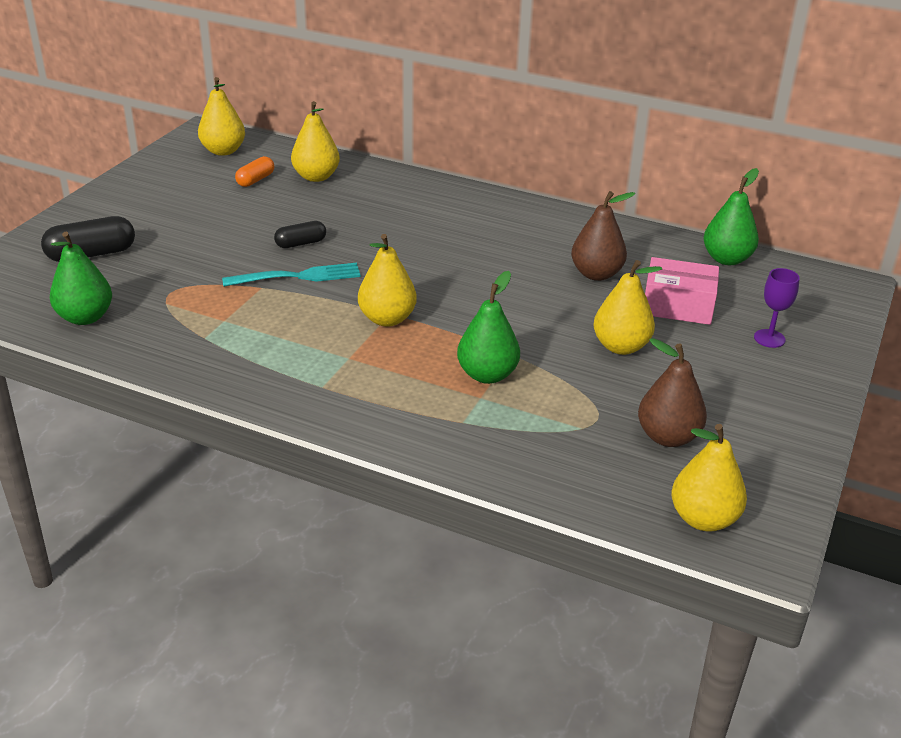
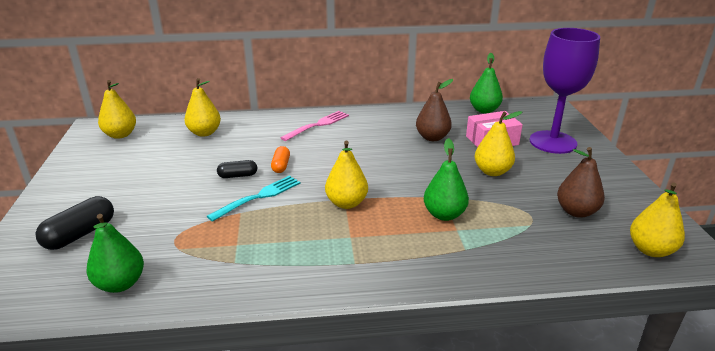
camera: 30 degrees left, 5 degrees down
orange capsule [235,156,274,187] -> orange capsule moved to [271,146,290,173]
black capsule [274,221,326,248] -> black capsule turned 45 degrees clockwise [217,160,257,178]
purple goblet [754,268,800,348] -> purple goblet [530,28,600,154], size x2.47
none -> pink fork [280,111,349,141]

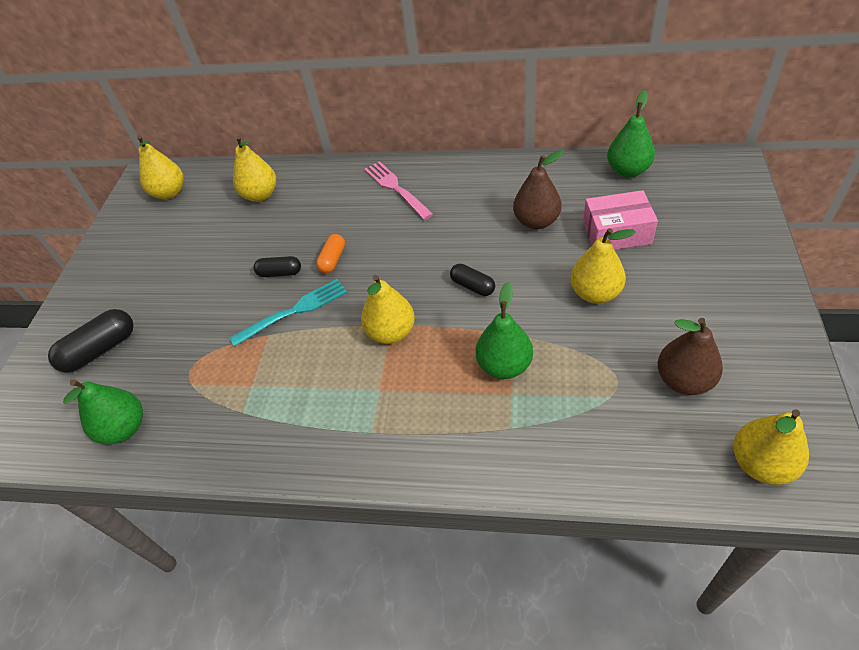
camera: 20 degrees right, 20 degrees up
pink fork [280,111,349,141] -> pink fork turned 90 degrees counterclockwise [364,161,433,220]
purple goblet [530,28,600,154] -> none
none -> black capsule [450,264,495,296]

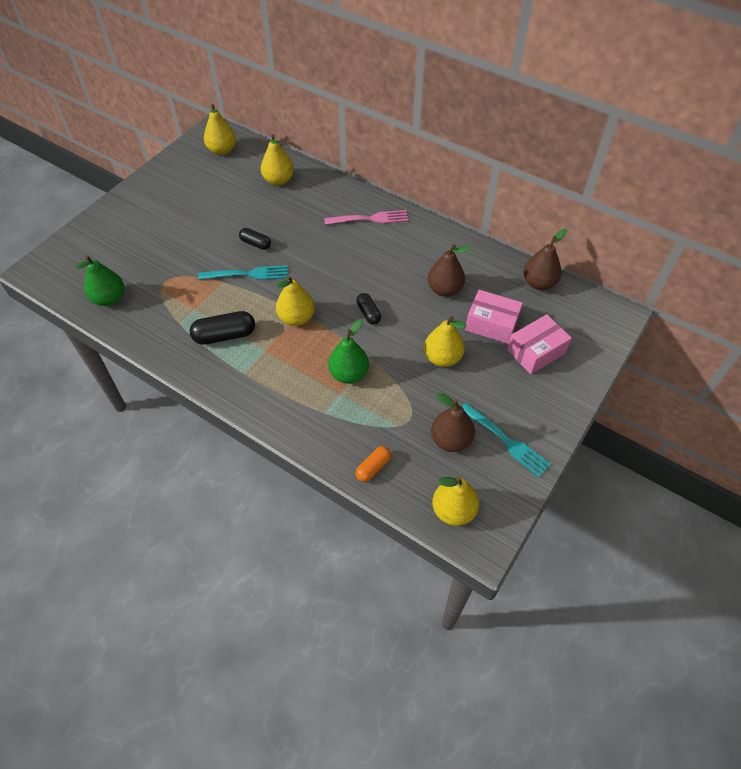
camera: 20 degrees right, 5 degrees up
black capsule [48,309,134,373] -> black capsule moved to [190,311,255,345]
orange capsule [316,234,345,273] -> orange capsule moved to [355,446,391,482]
pink fork [364,161,433,220] -> pink fork turned 90 degrees clockwise [324,210,408,225]
green pear [607,90,655,177] -> brown pear [523,229,567,290]
none -> turquoise fork [461,403,551,477]
none -> pink box [507,314,572,374]

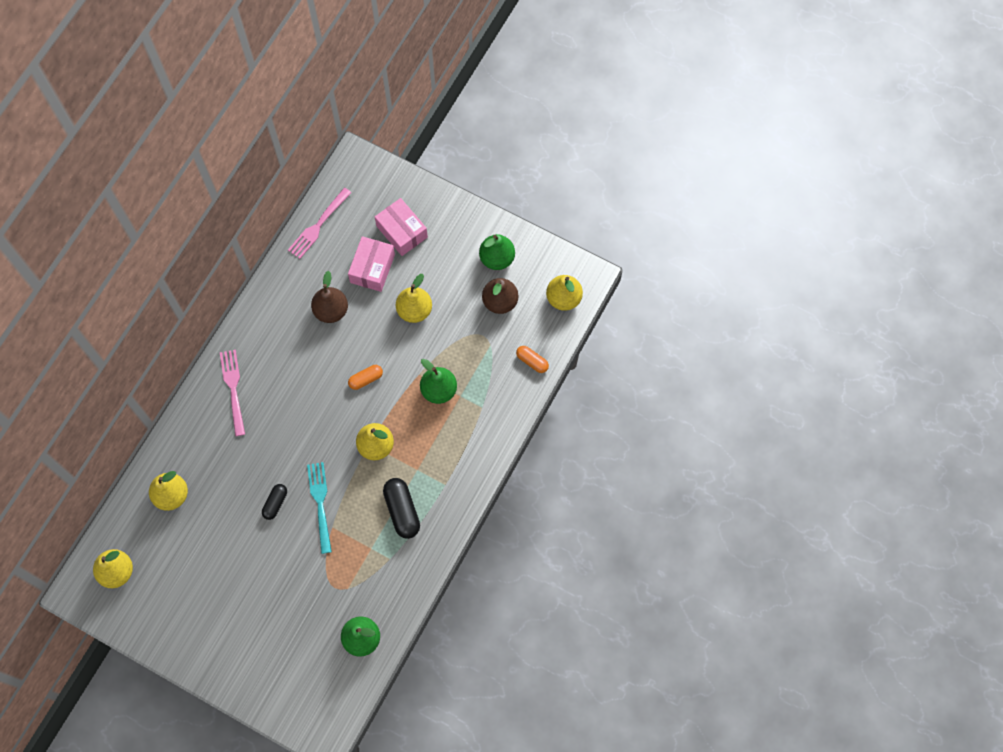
camera: 95 degrees left, 15 degrees up
black capsule [356,293,381,325] -> orange capsule [348,365,383,390]
turquoise fork [461,403,551,477] -> green pear [479,234,515,270]
brown pear [523,229,567,290] -> pink fork [288,188,351,259]

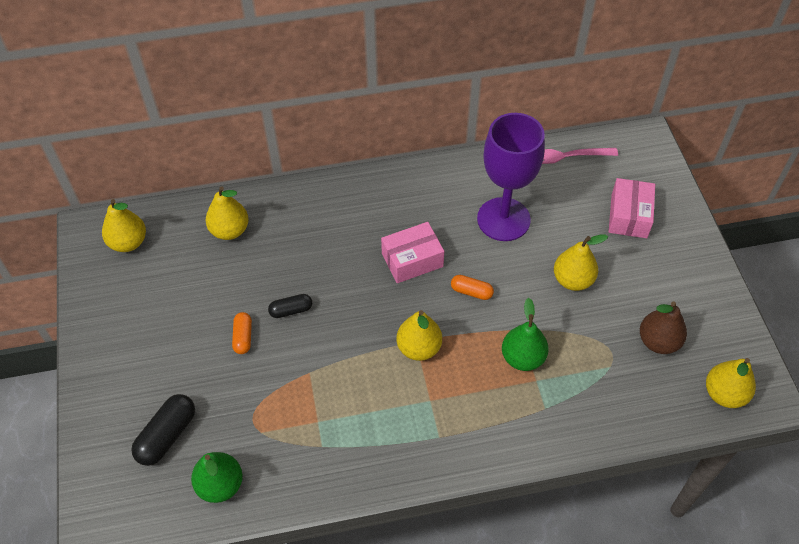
camera: 50 degrees right, 15 degrees down
pink fork [220,350,245,436] -> none
turquoise fork [307,462,332,554] -> none
brown pear [311,271,348,323] -> purple goblet [477,113,545,241]
pink box [348,236,395,292] -> pink box moved to [381,222,444,283]
black capsule [383,478,420,539] -> black capsule moved to [131,394,195,466]
green pear [479,234,515,270] -> none
orange capsule [516,346,549,373] -> orange capsule moved to [232,312,252,354]

